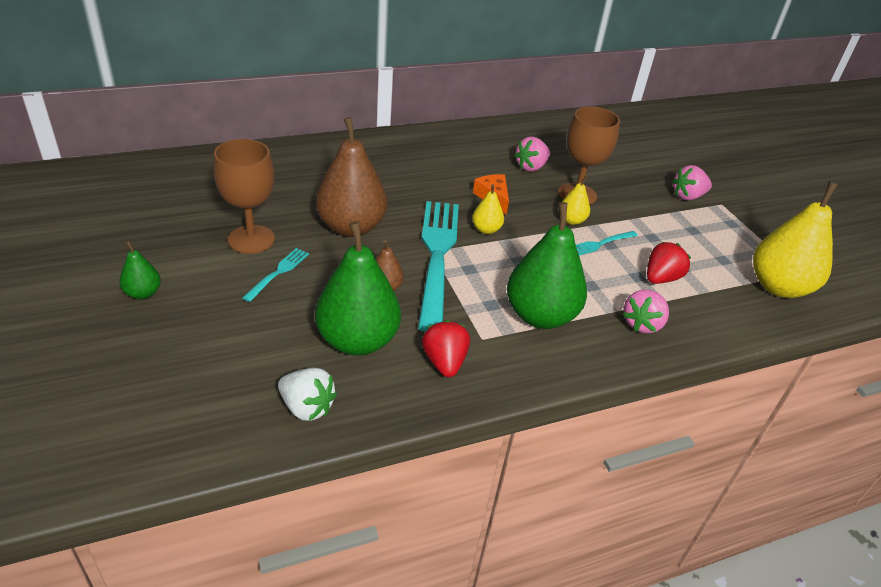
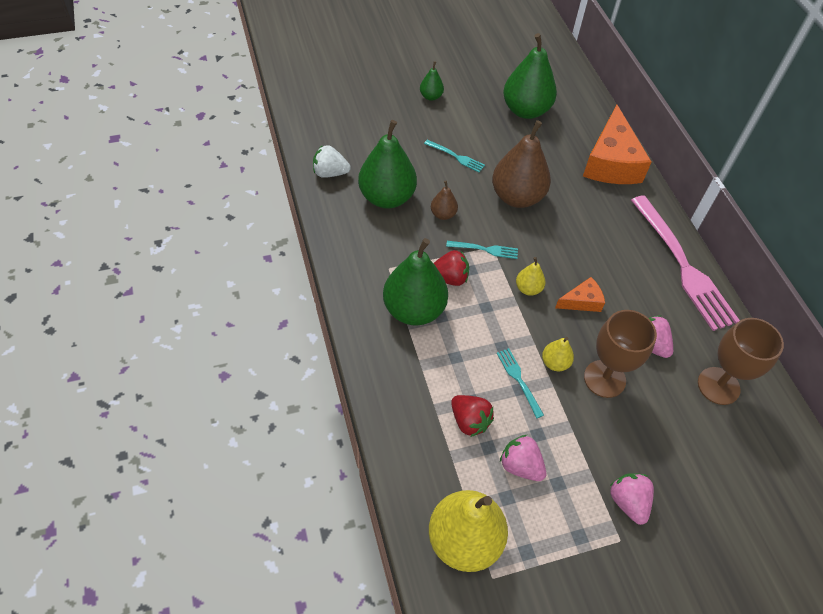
camera: 95 degrees right, 15 degrees up
brown goblet [213,139,275,254] -> brown goblet moved to [698,318,784,405]
white strawberry [278,368,337,421] -> white strawberry turned 60 degrees clockwise [313,145,351,178]
turquoise fork [418,201,459,332] -> turquoise fork [446,241,518,259], size x0.43
red strawberry [422,320,470,377] -> red strawberry moved to [434,250,469,286]
pink strawberry [623,290,669,333] -> pink strawberry moved to [500,435,546,481]
none -> green pear [503,33,557,119]
none -> orange cheese [583,105,651,184]
none -> pink fork [631,195,740,331]

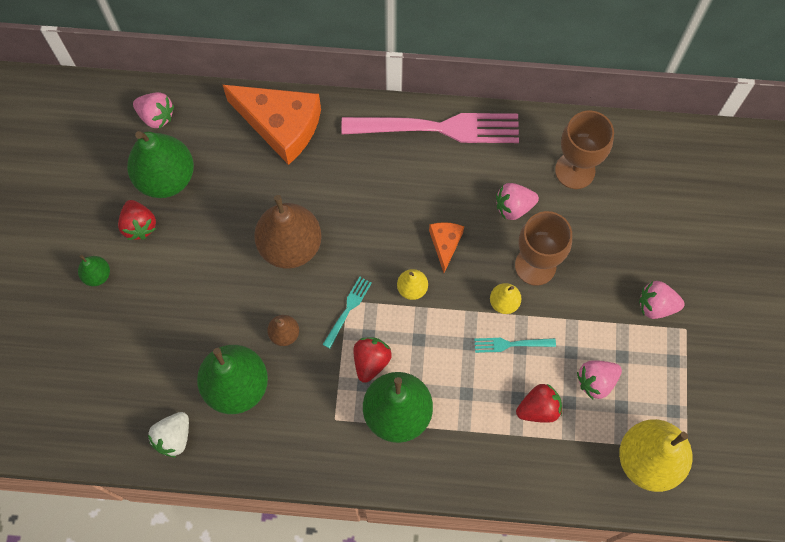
camera: 65 degrees left, 15 degrees up
turquoise fork [424,140,485,173] -> none
none -> red strawberry [118,200,156,240]
none -> pink strawberry [133,92,174,129]

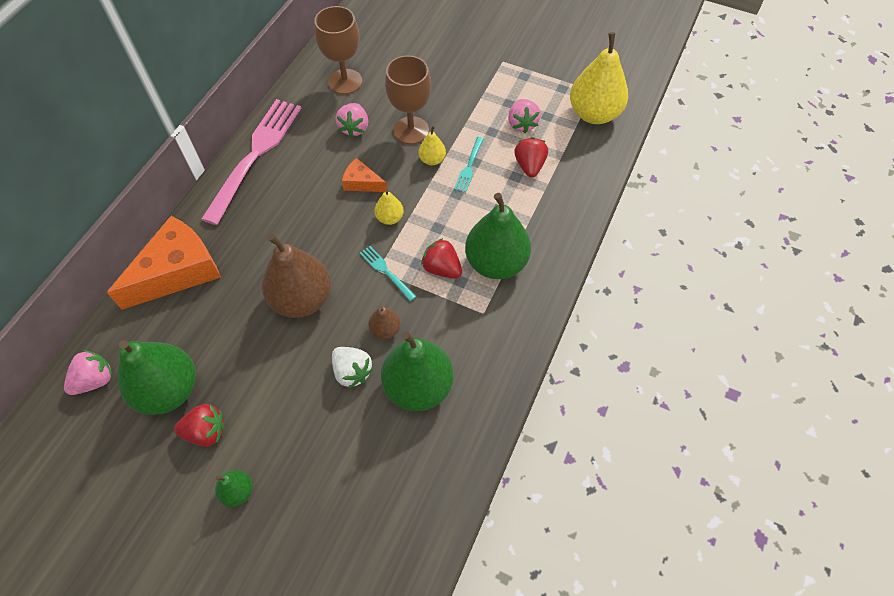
camera: 70 degrees left, 10 degrees down
white strawberry [148,412,189,457] -> white strawberry moved to [332,347,374,388]
pink strawberry [639,281,685,319] -> none

